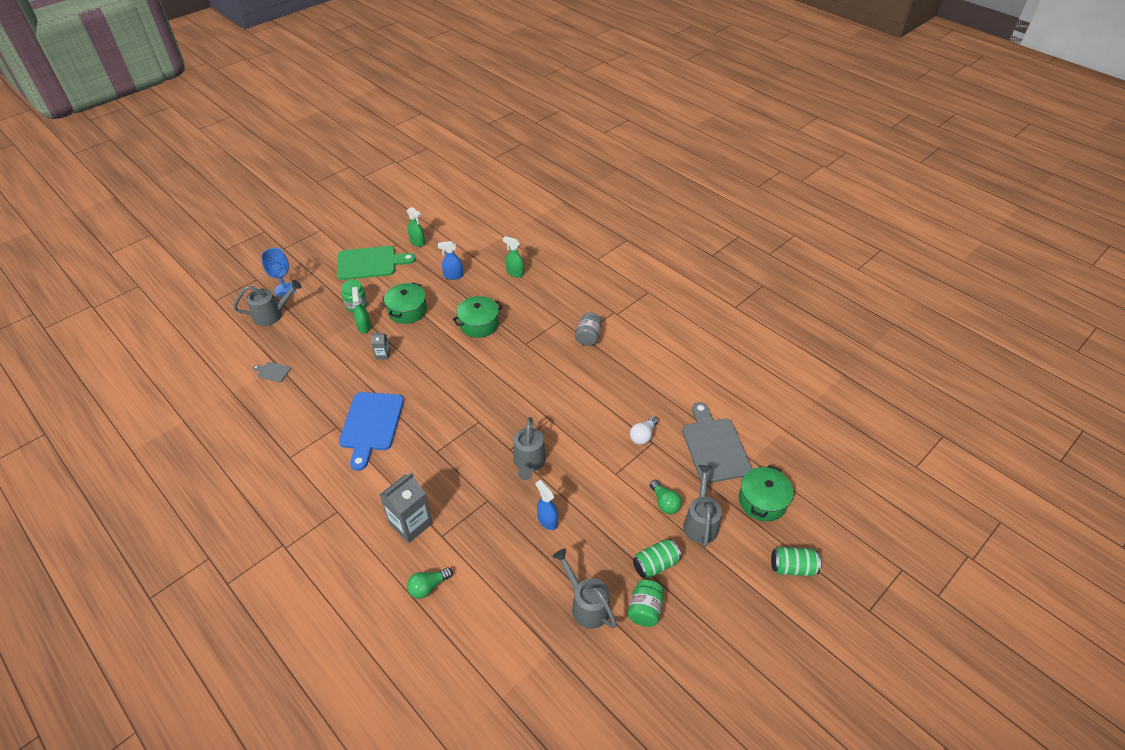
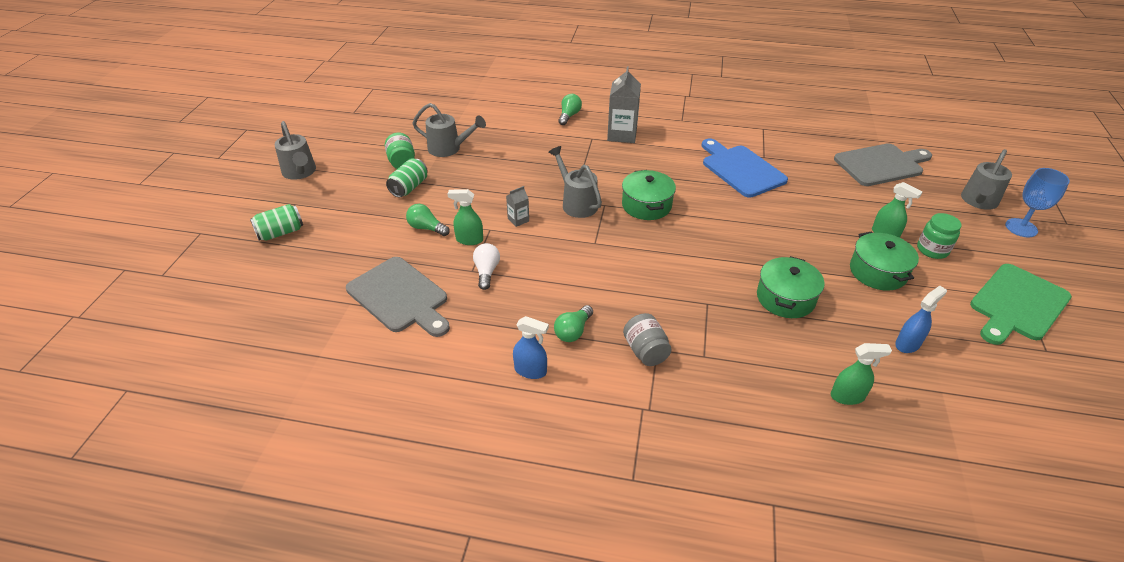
camera: 145 degrees right, 5 degrees down
grey cutting board [253,362,291,382] -> grey cutting board [834,143,932,186], size x2.36
grey carton [371,333,390,359] -> grey carton moved to [506,186,529,227]
green spray bottle [407,207,425,247] -> green spray bottle moved to [447,189,483,245]
blue spray bottle [536,480,558,530] -> blue spray bottle moved to [513,316,549,379]
grey watering can [683,465,722,547] -> grey watering can moved to [274,121,316,180]
green pot [739,465,794,521] -> green pot moved to [622,170,676,220]
none -> green light bulb [554,305,593,342]

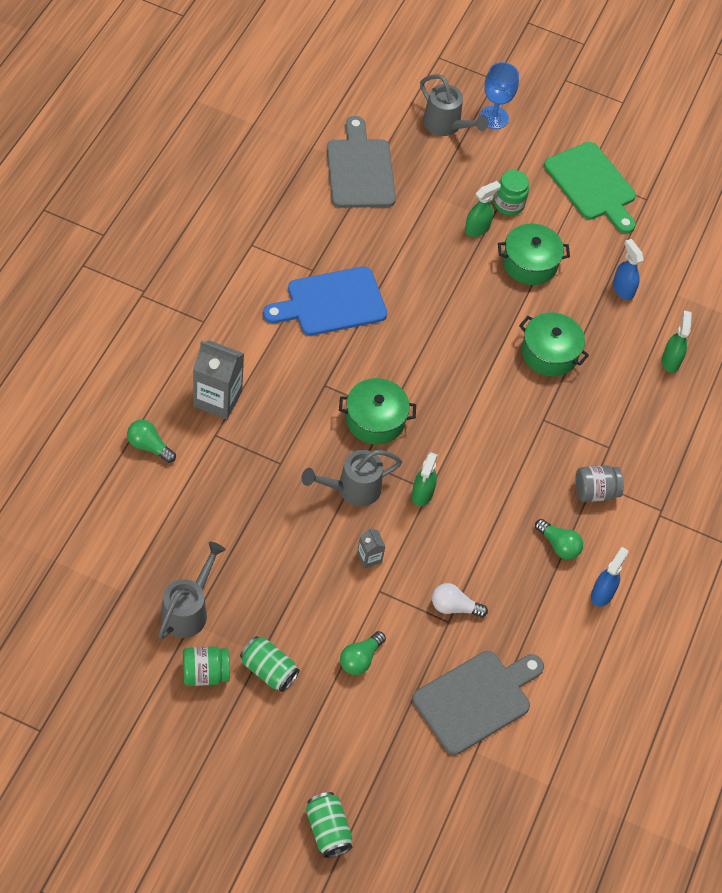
camera: 85 degrees left, 15 degrees up
grey watering can [274,121,316,180] -> none
green spray bottle [447,189,483,245] -> green spray bottle moved to [412,452,438,507]

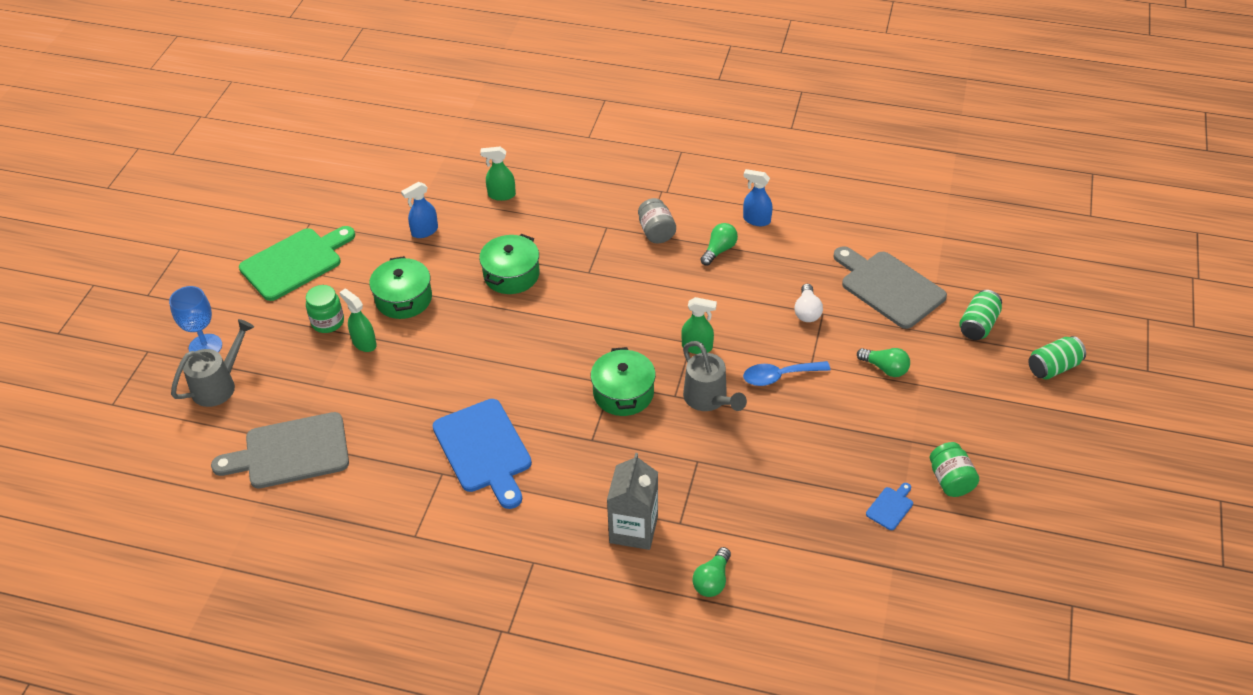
camera: 90 degrees left, 10 degrees down
grey watering can [158,542,226,639] -> blue cutting board [866,483,913,530]
green can [240,636,299,692] -> green can moved to [959,290,1002,340]
grey carton [357,527,385,568] -> blue spoon [743,361,830,386]

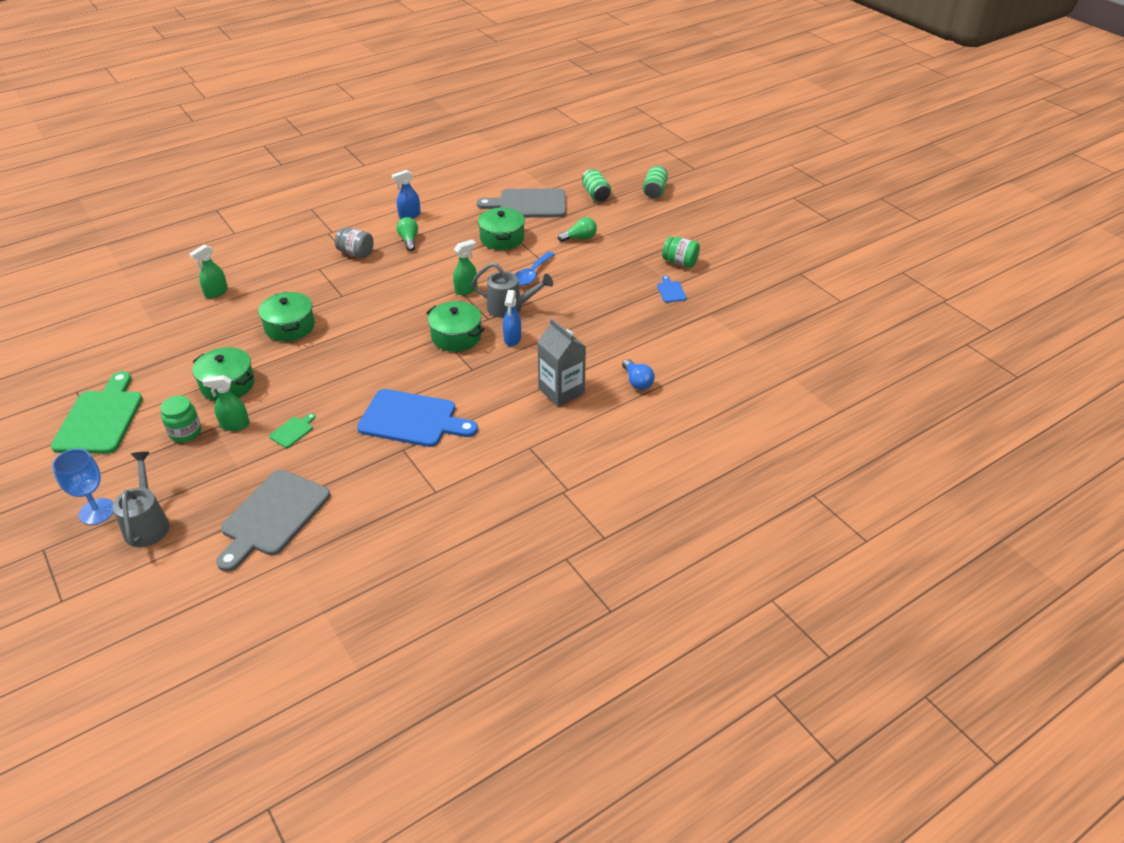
camera: 50 degrees left, 5 degrees down
blue spray bottle [401,182,438,238] -> blue spray bottle moved to [503,290,521,346]
green light bulb [692,547,731,597] -> blue light bulb [622,359,655,390]
white light bulb [794,284,823,322] -> green pot [478,208,525,250]
none -> green cutting board [269,413,316,448]

